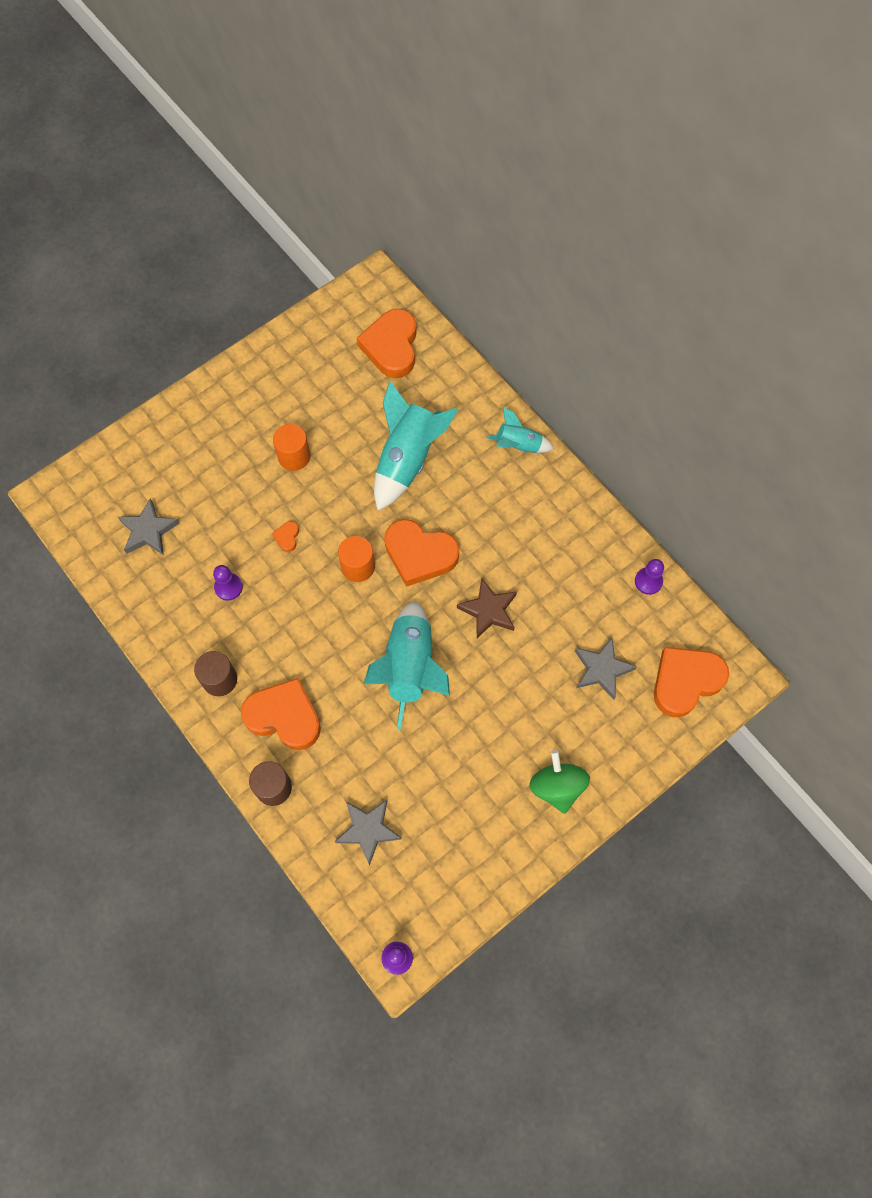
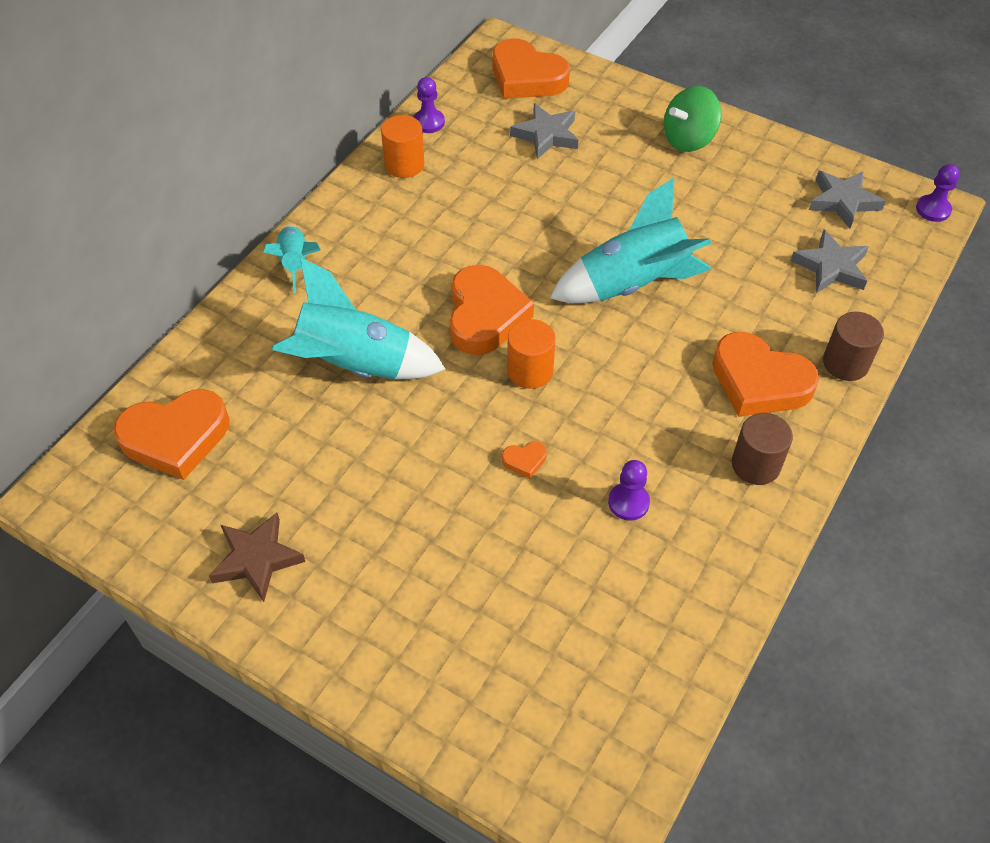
camera: 110 degrees left, 15 degrees down
grey star [118,499,179,555] -> grey star moved to [809,171,886,229]
orange heart [241,678,321,750] -> orange heart turned 60 degrees counterclockwise [712,332,819,417]
orange cylinder [273,424,310,471] -> orange cylinder moved to [381,115,424,178]
brown star [457,578,517,638] -> brown star moved to [209,512,305,602]

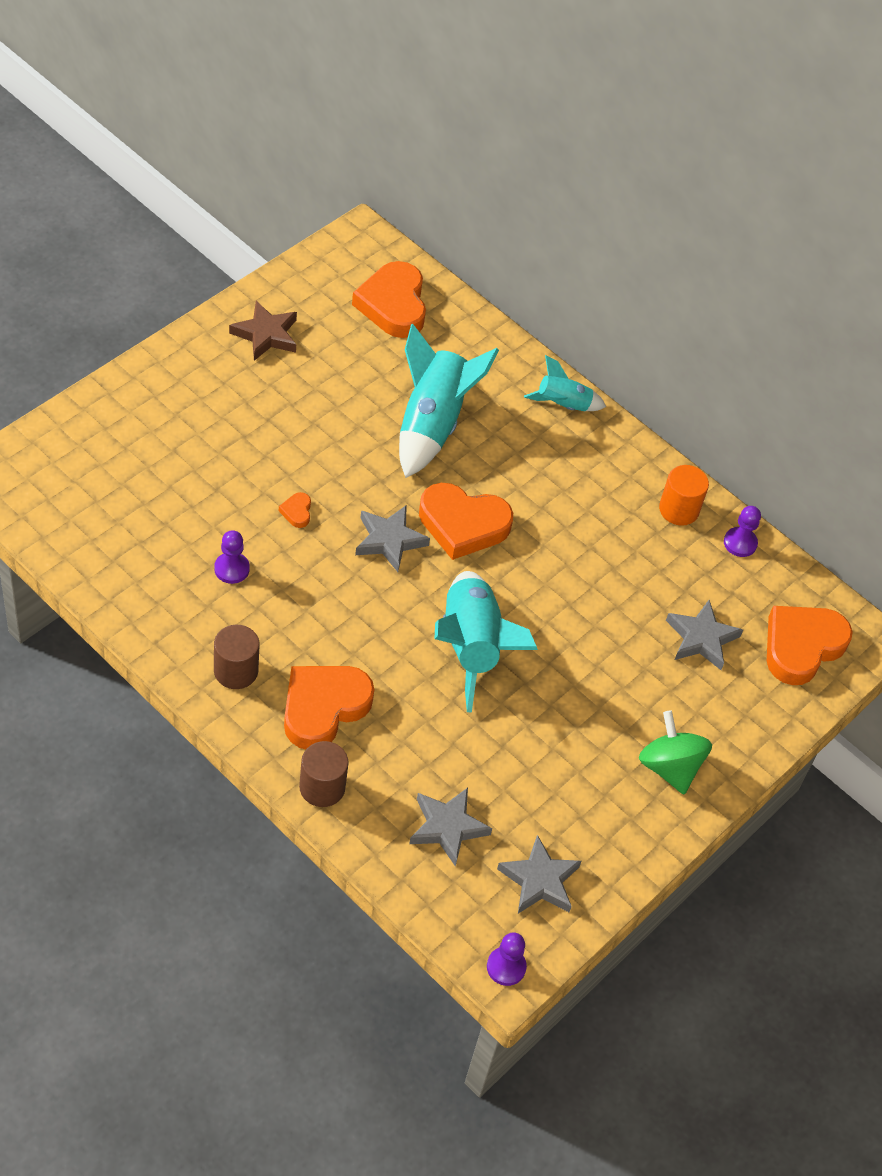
camera: 95 degrees right, 0 degrees up
orange cylinder [507,319,556,389] -> grey star [355,505,430,572]

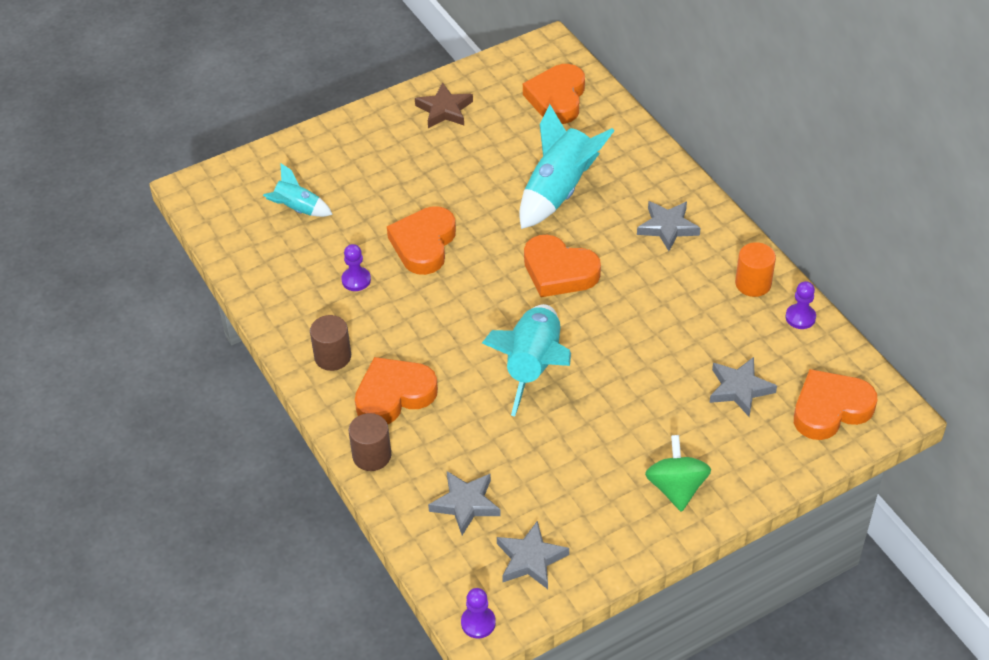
camera: 25 degrees right, 5 degrees down
orange heart [279,492,311,528] -> orange heart [387,206,456,275], size x2.45
grey star [355,505,430,572] -> grey star moved to [637,201,701,251]
turquoise rocket [524,355,606,411] -> turquoise rocket moved to [263,164,333,217]

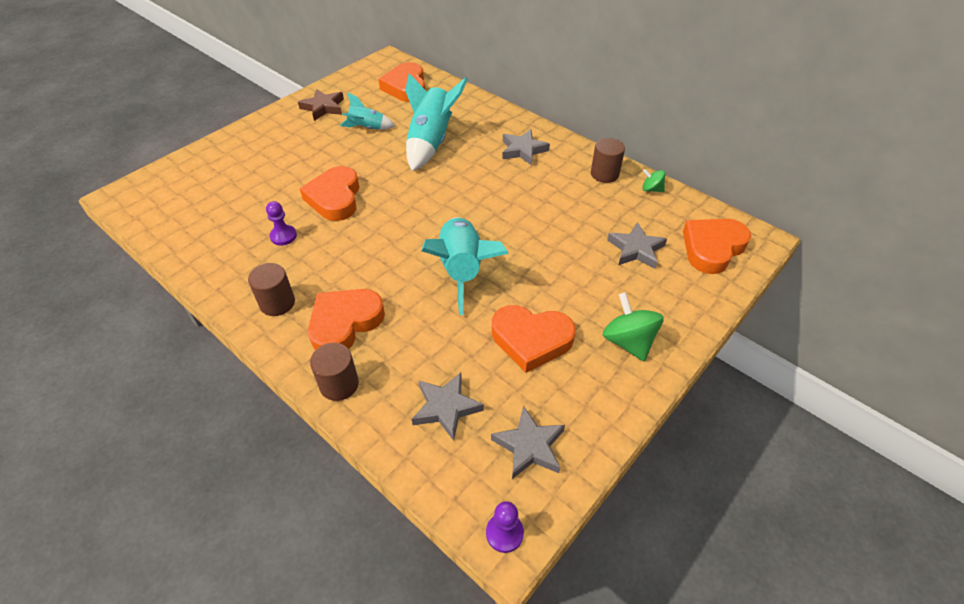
camera: 20 degrees left, 0 degrees up
turquoise rocket [263,164,333,217] -> turquoise rocket moved to [340,92,395,130]
orange heart [524,235,601,297] -> orange heart moved to [492,305,576,373]
orange cylinder [735,242,776,297] -> brown cylinder [591,138,625,183]
purple pawn [785,281,816,329] -> green spinning top [642,169,665,192]

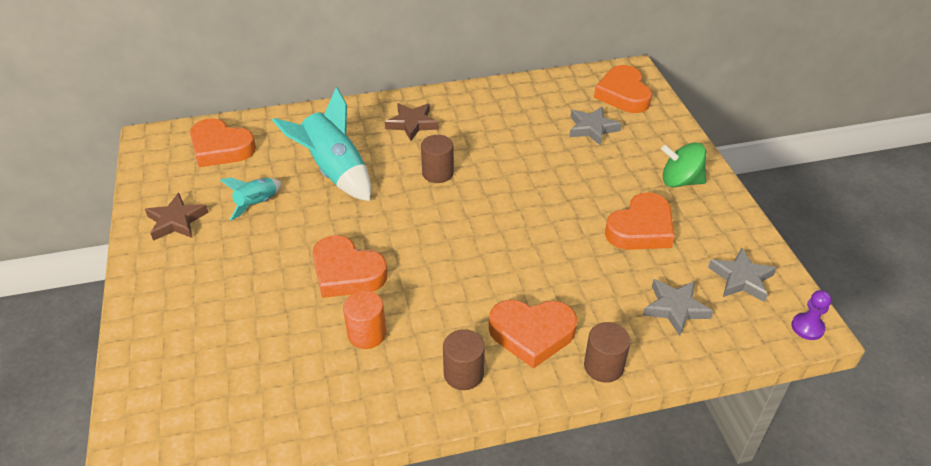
camera: 55 degrees left, 5 degrees down
purple pawn [266,201,297,246] -> orange cylinder [343,291,386,349]
orange heart [308,289,385,350] -> orange heart turned 75 degrees counterclockwise [489,300,577,369]
turquoise rocket [421,217,509,315] -> none
grey star [502,129,550,166] -> brown star [385,103,438,141]
brown cylinder [591,138,625,183] -> brown cylinder moved to [421,135,454,183]
green spinning top [642,169,665,192] -> none

